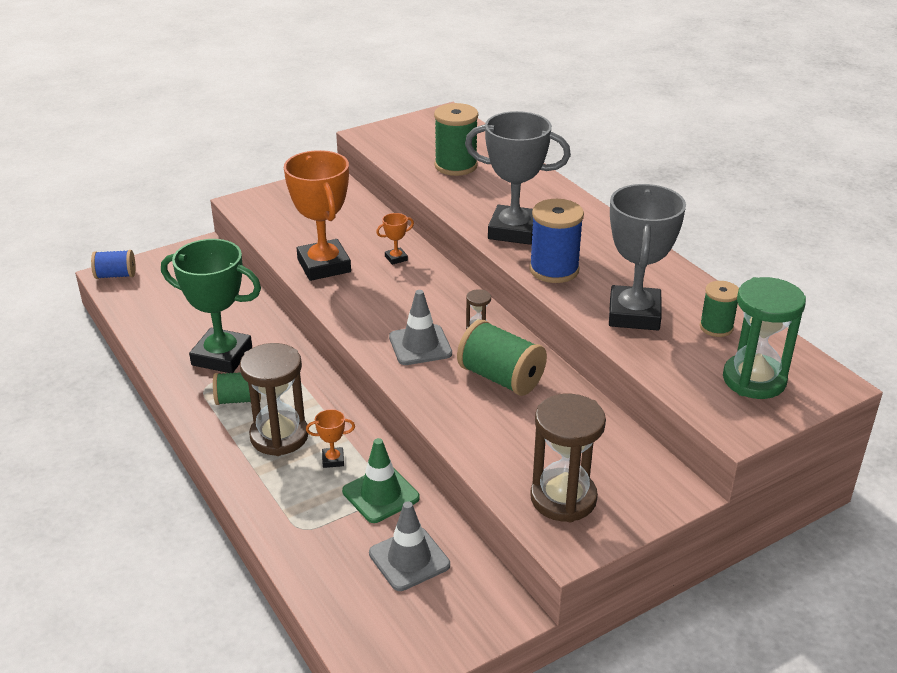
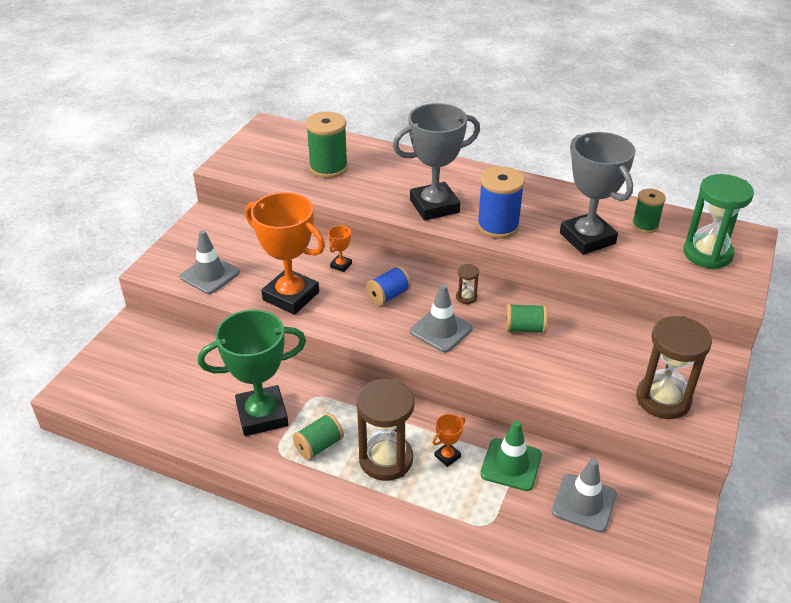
camera: 35 degrees left, 5 degrees up
blue spool [91,250,135,279] -> blue spool moved to [366,266,411,306]
green spool [457,320,547,396] -> green spool [505,304,548,334], size x0.62
none -> grey traffic cone [180,230,240,294]

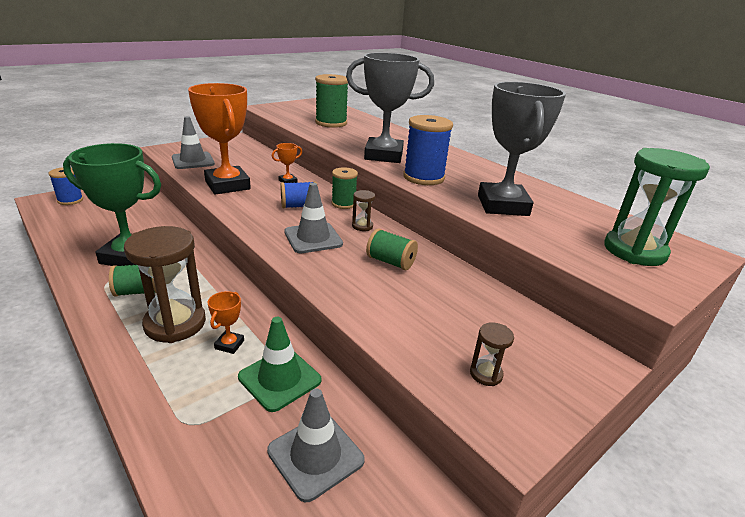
camera: 25 degrees right, 10 degrees down
orange trophy [433,414,465,467] -> orange trophy turned 60 degrees counterclockwise [208,291,244,354]
green spool [632,189,666,233] -> green spool moved to [331,167,358,209]
brown hourglass [636,316,712,419] -> brown hourglass [470,322,514,386], size x0.44
none -> blue spool [49,167,83,205]

